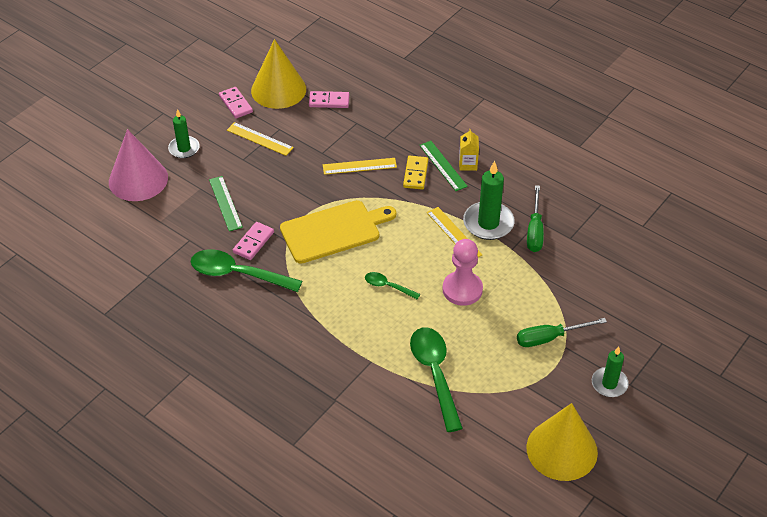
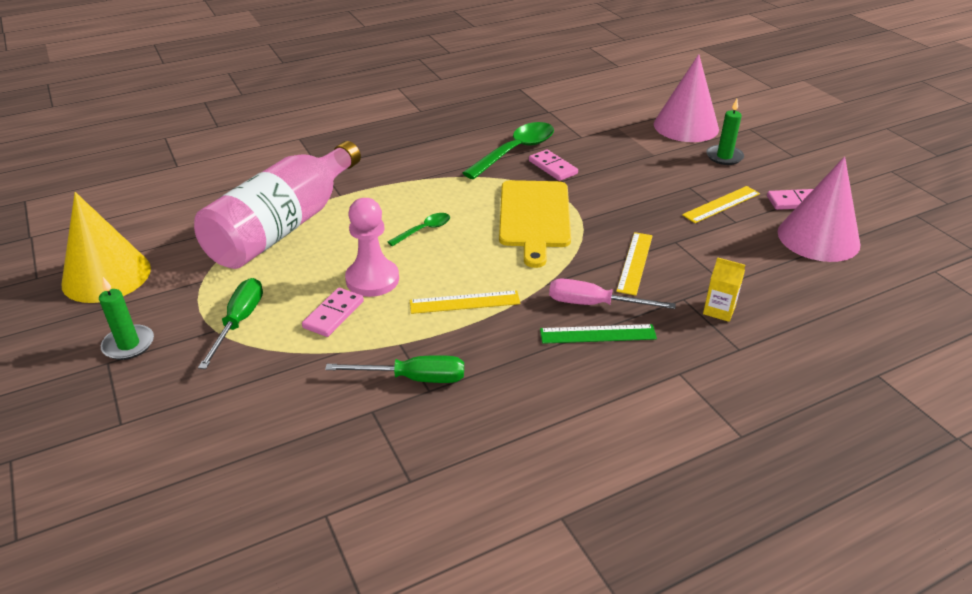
camera: 115 degrees right, 10 degrees down
green ruler [209,176,243,231] -> none
yellow cone [251,39,306,109] -> pink cone [778,157,860,262]
pink domino [309,91,349,108] -> pink domino moved to [302,288,364,337]
yellow domino [403,156,428,190] -> pink screwdriver [549,278,676,309]
green spoon [410,327,463,432] -> pink bottle [194,141,361,269]
yellow carton [459,129,479,171] -> yellow carton moved to [703,257,745,322]
green candle [463,161,515,240] -> none
green screwdriver [527,185,544,252] -> green screwdriver turned 150 degrees clockwise [325,355,464,383]

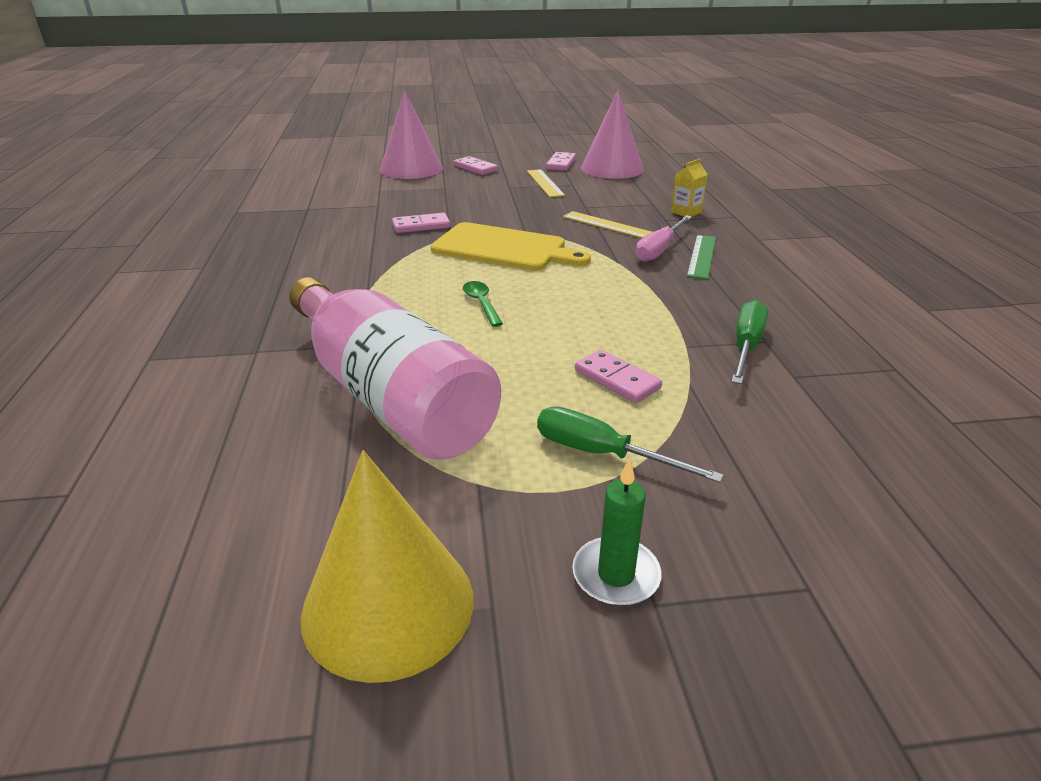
camera: 70 degrees left, 5 degrees down
pink pawn [345,198,399,297] -> none
yellow ruler [410,290,521,314] -> none
green spoon [463,122,554,179] -> none
green candle [706,99,744,165] -> pink domino [453,156,498,175]

